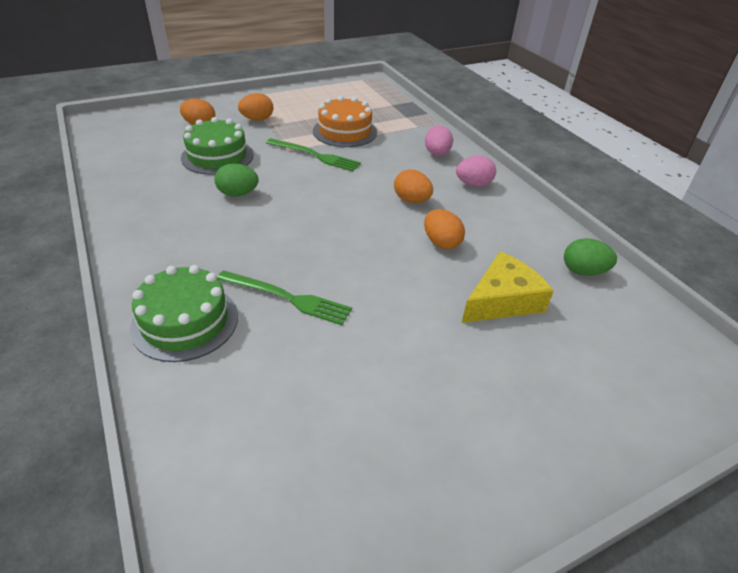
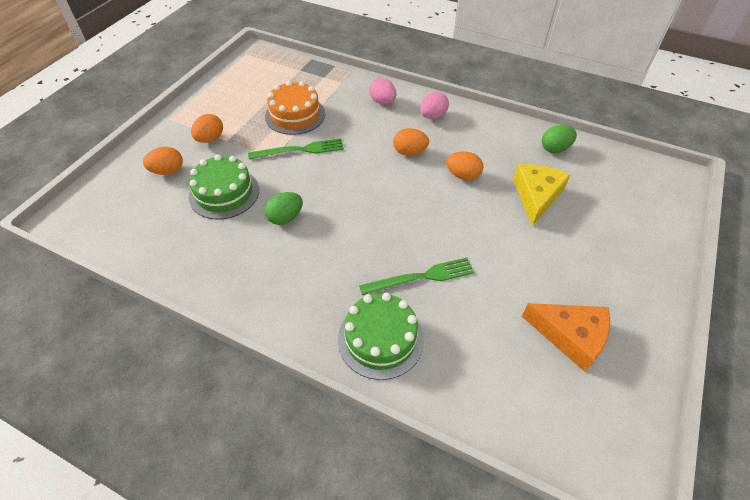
camera: 35 degrees left, 10 degrees up
none -> orange cheese [522,303,610,372]

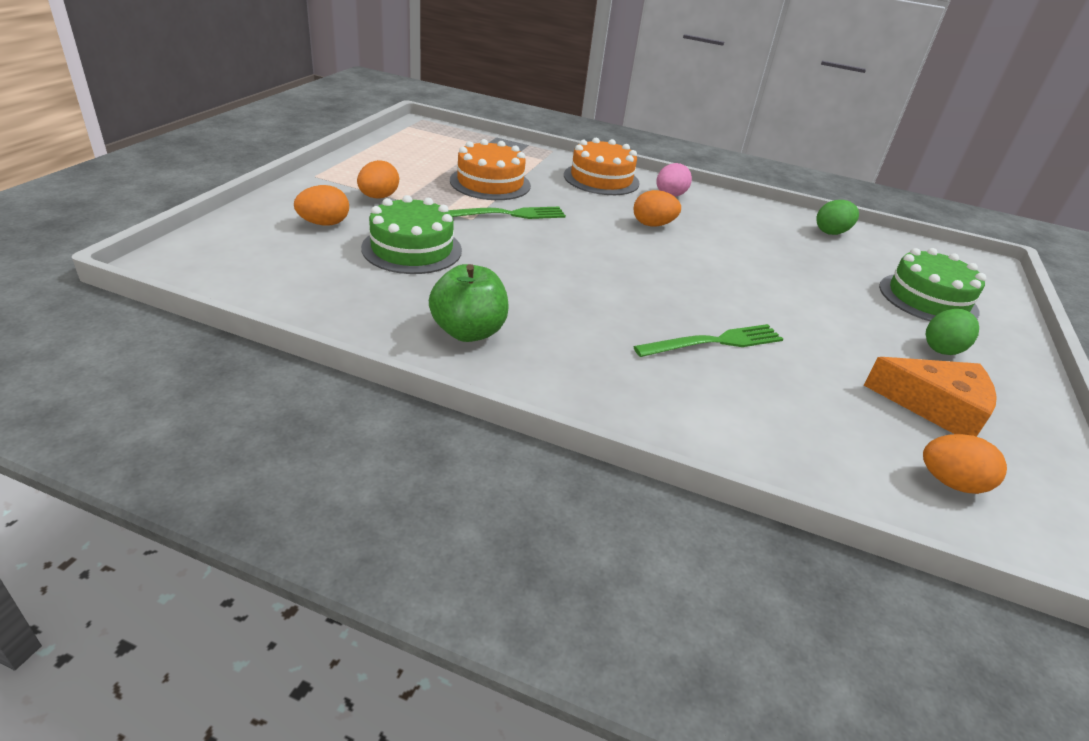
camera: 10 degrees left, 15 degrees down
green egg [265,192,303,225] -> green egg moved to [926,309,979,355]
green cake [338,293,424,380] -> green cake moved to [879,248,986,321]
pink egg [369,78,396,104] -> orange cake [564,138,640,195]
orange egg [446,151,483,181] -> orange egg moved to [923,434,1007,494]
yellow cheese [513,164,570,226] -> none
none -> green apple [429,264,509,342]

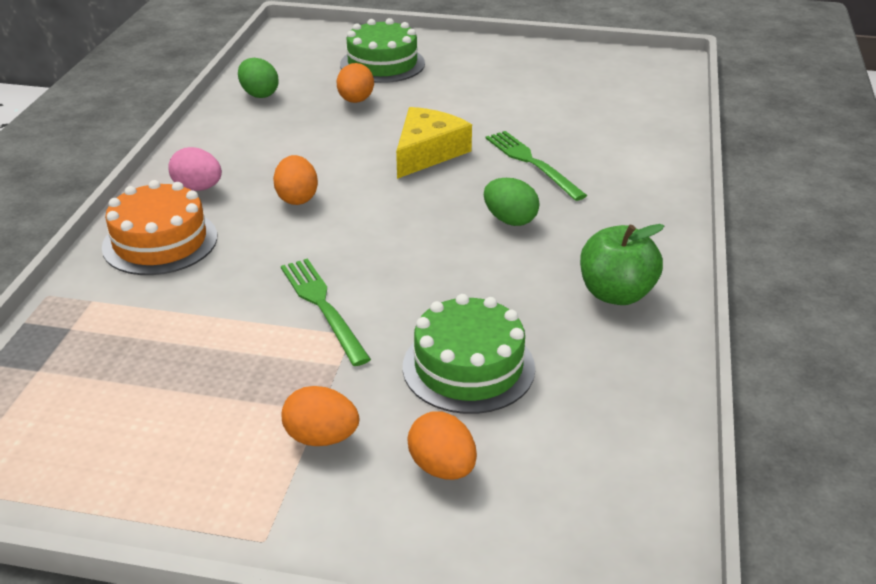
camera: 95 degrees left, 0 degrees up
orange cake [450,139,531,200] -> none
orange cheese [864,357,997,437] -> none
orange egg [923,434,1007,494] -> orange egg moved to [337,63,374,103]
green egg [926,309,979,355] -> green egg moved to [484,178,539,226]
none -> yellow cheese [396,107,472,179]

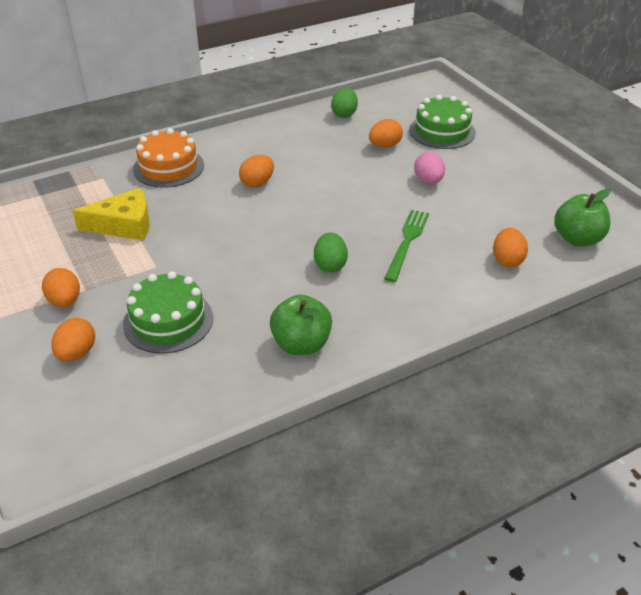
camera: 50 degrees right, 5 degrees up
pink egg [168,147,222,191] -> pink egg moved to [414,152,445,184]
green fork [281,258,371,366] -> none
yellow cheese [396,107,472,179] -> yellow cheese moved to [73,188,150,241]
none -> orange egg [493,228,528,267]
none -> green apple [554,189,611,246]

